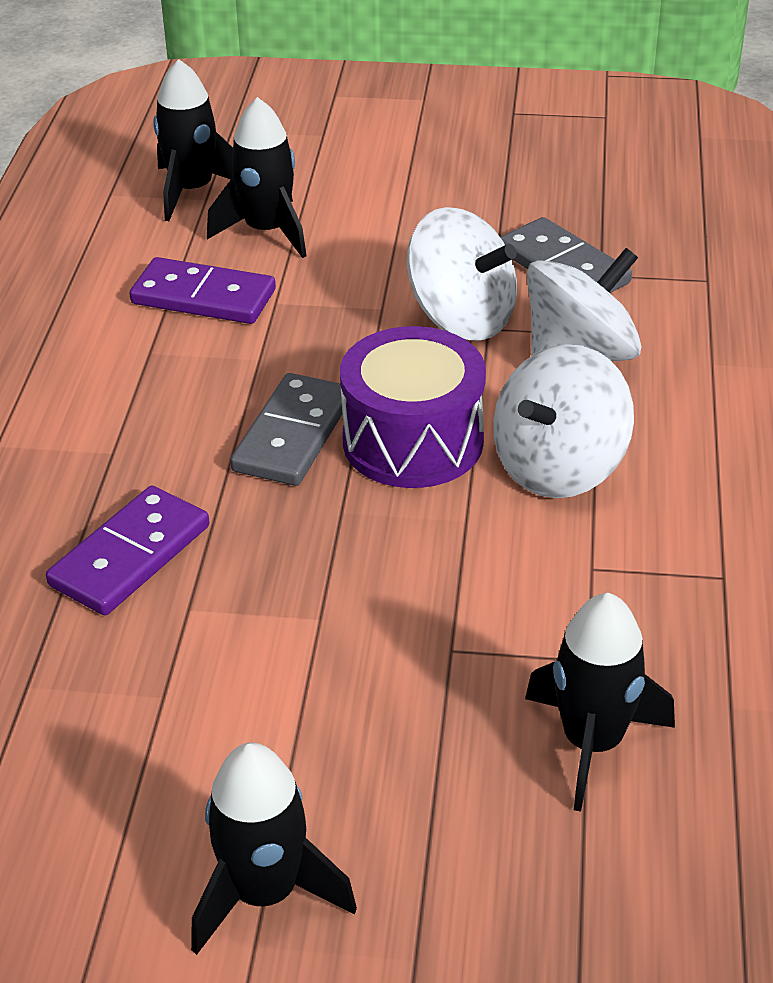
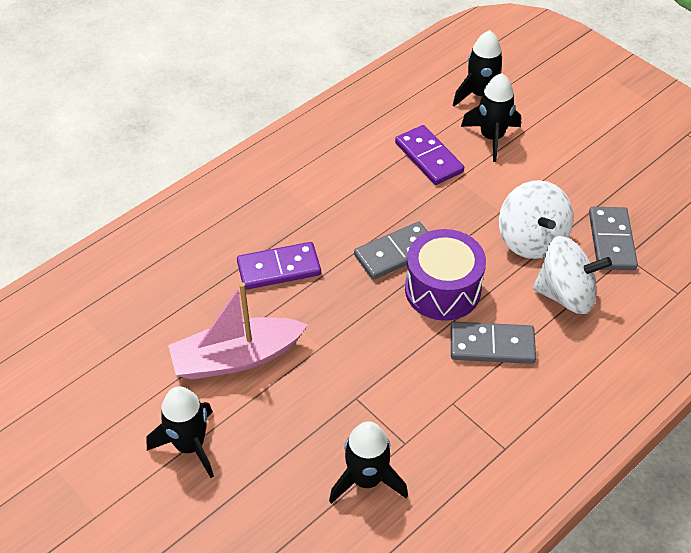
camera: 40 degrees right, 10 degrees up
white spinning top [493,344,634,498] -> grey domino [451,322,536,364]
none -> pink boat [168,282,308,380]

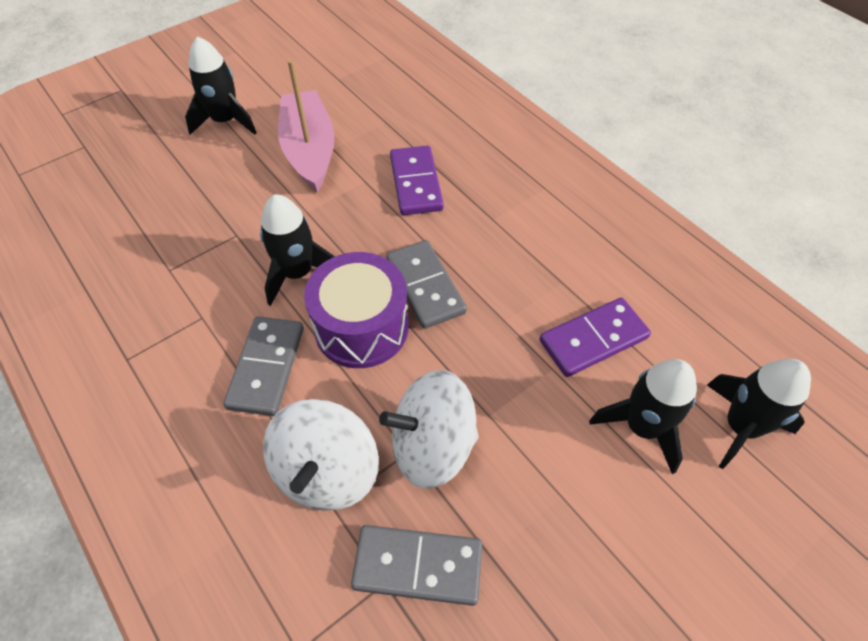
camera: 95 degrees right, 5 degrees up
black rocket [329,421,408,504] -> black rocket moved to [260,194,335,306]

